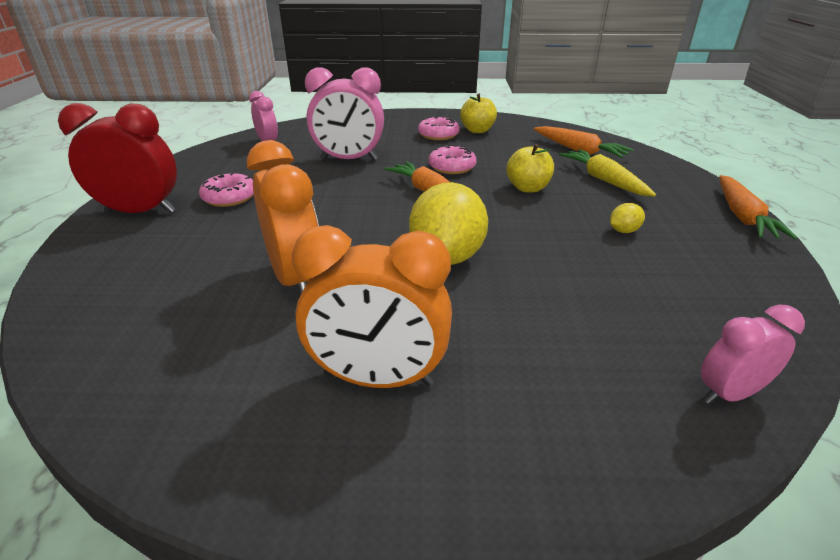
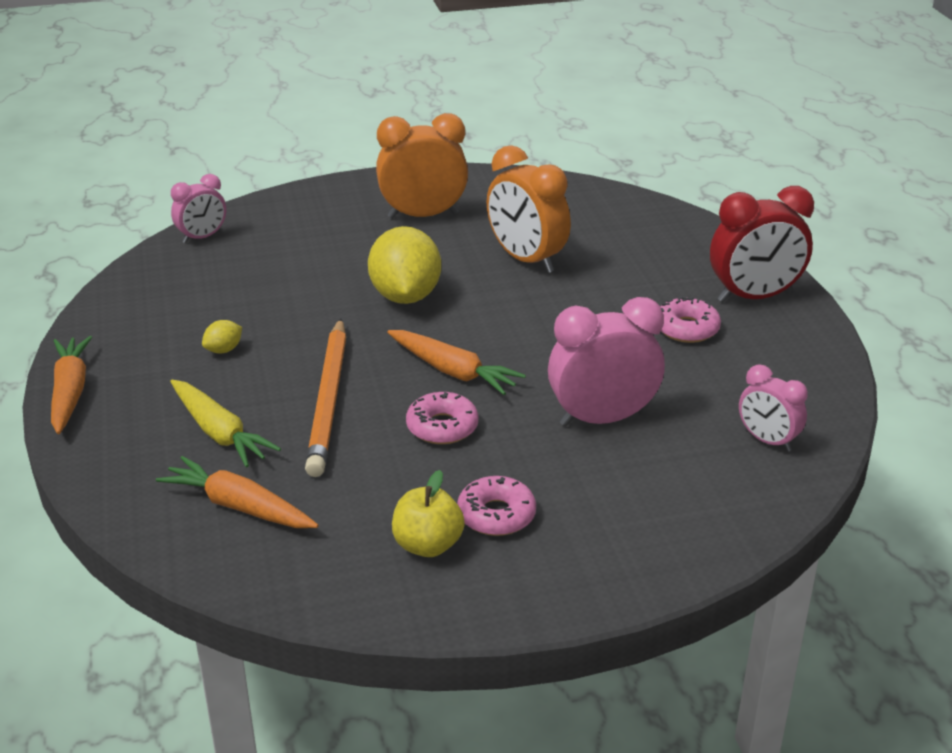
camera: 165 degrees right, 0 degrees up
yellow apple [507,144,554,193] -> orange pencil [305,319,346,477]

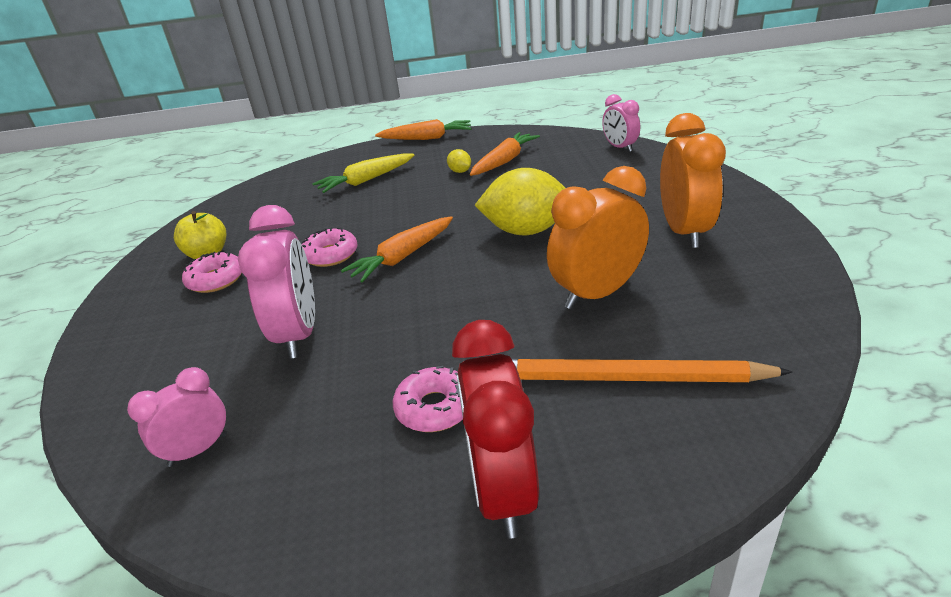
camera: 100 degrees right, 0 degrees up
orange carrot [156,456,318,528] -> orange carrot moved to [470,132,540,176]
orange pencil [305,319,346,477] -> orange pencil moved to [512,359,793,382]

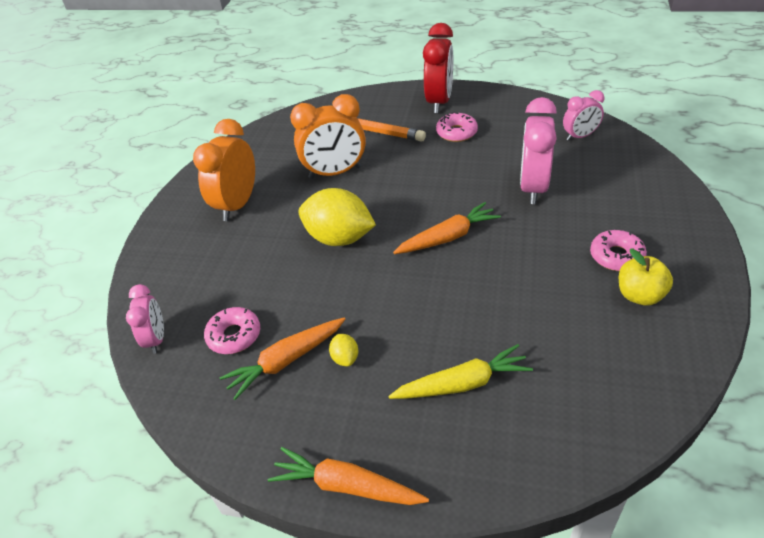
camera: 160 degrees left, 10 degrees up
pink donut [301,228,358,267] -> pink donut moved to [204,307,260,354]

